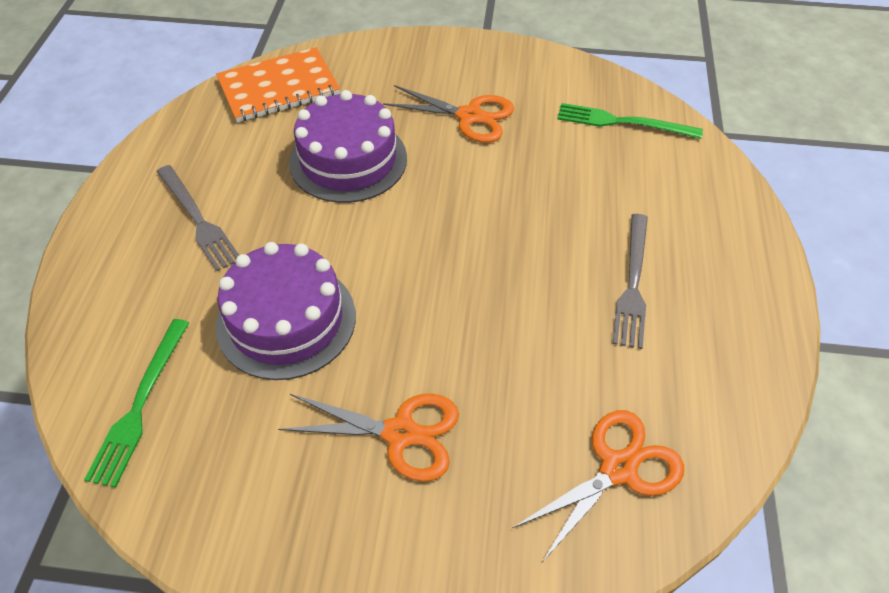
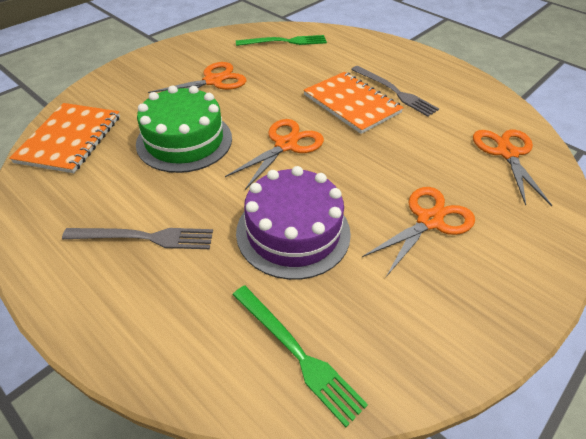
camera: 55 degrees left, 5 degrees down
purple cake [289,90,407,203] -> green cake [136,85,232,173]
green fork [557,103,703,139] -> green fork turned 150 degrees counterclockwise [235,35,327,46]
none -> orange scissors [225,119,324,190]
none -> orange notebook [303,72,404,134]

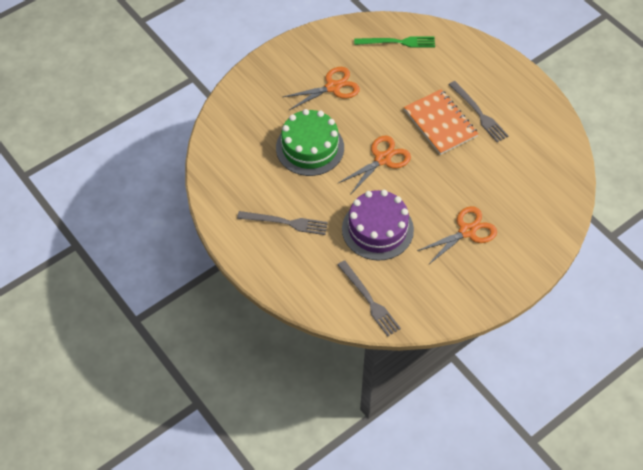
camera: 10 degrees right, 10 degrees up
orange notebook [9,103,120,173] -> none
green fork [233,286,368,427] -> grey fork [338,260,401,336]
orange scissors [473,130,552,206] -> none

